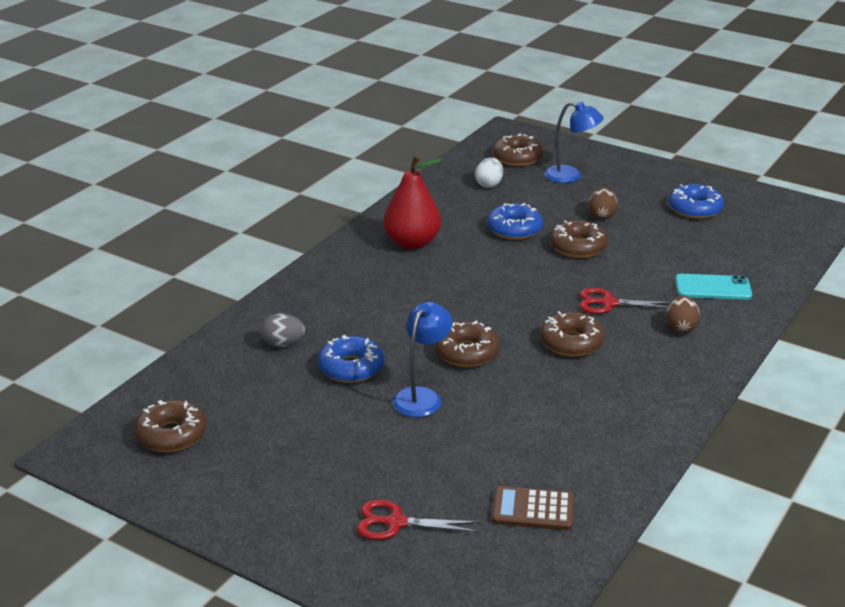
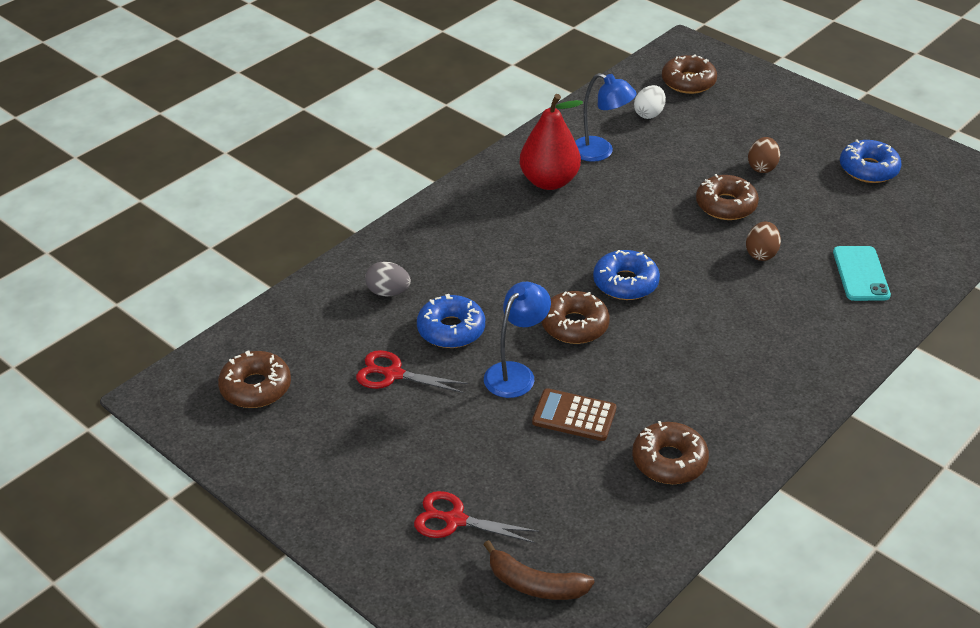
camera: 10 degrees right, 10 degrees up
blue donut [487,203,543,240] -> blue donut moved to [593,250,660,300]
brown calculator [492,486,574,531] -> brown calculator moved to [532,388,616,441]
brown donut [540,311,605,357] -> brown donut moved to [632,421,709,484]
blue lamp [544,101,604,183] -> blue lamp moved to [575,73,637,162]
red scissors [580,288,670,314] -> red scissors moved to [356,350,468,393]
brown egg [666,296,700,333] -> brown egg moved to [746,222,781,261]
turquoise phone [675,274,752,300] -> turquoise phone turned 75 degrees clockwise [833,246,891,301]
none -> brown banana [483,540,595,600]

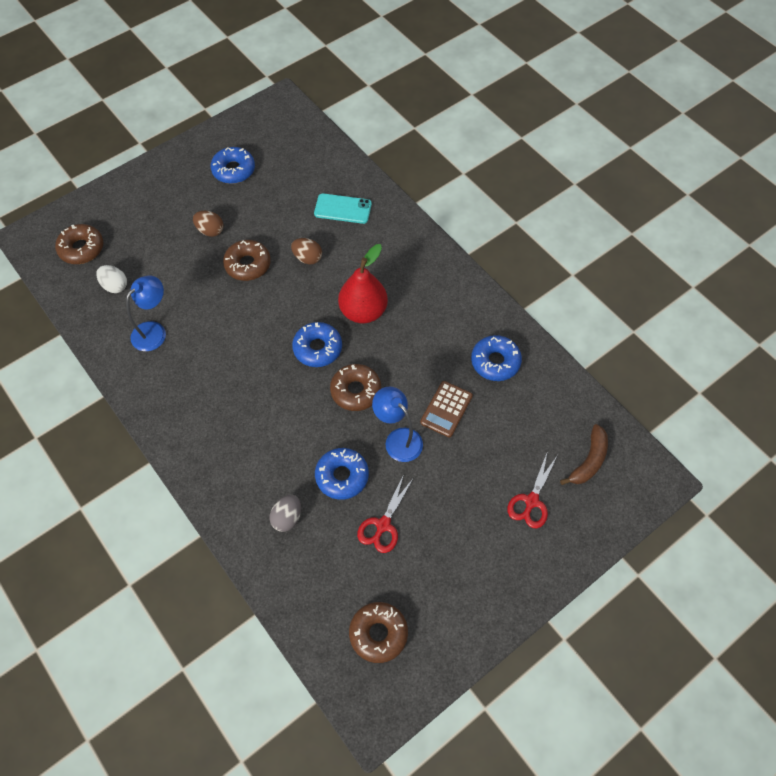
camera: 80 degrees left, 20 degrees up
red pear [520,94,583,190] -> red pear moved to [338,244,388,323]
brown donut [632,421,709,484] -> blue donut [471,335,522,381]

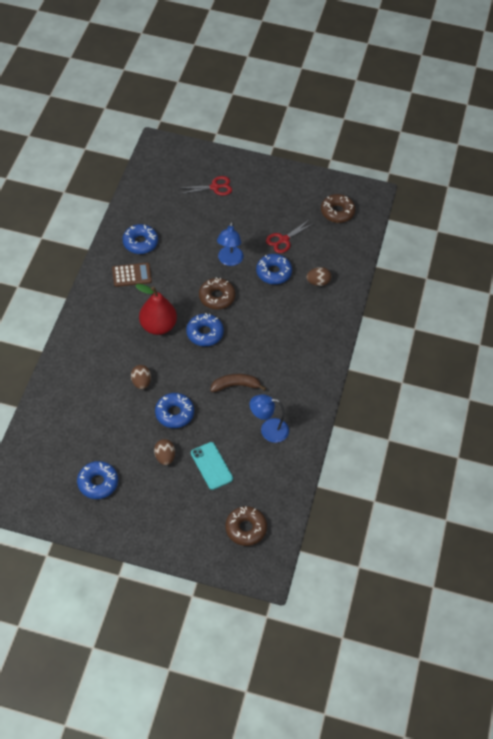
camera: 130 degrees left, 5 degrees down
white egg [96,265,127,293] -> none
brown donut [223,240,271,281] -> blue donut [155,393,194,428]
grey egg [269,495,301,532] -> brown egg [306,267,331,286]
turquoise phone [314,193,372,224] -> turquoise phone moved to [191,442,233,490]
red scissors [357,474,413,553] -> red scissors turned 150 degrees clockwise [266,220,314,253]
brown calculator [420,381,473,437] -> brown calculator moved to [112,263,152,287]
brown banana [560,424,608,485] -> brown banana moved to [210,374,266,392]

